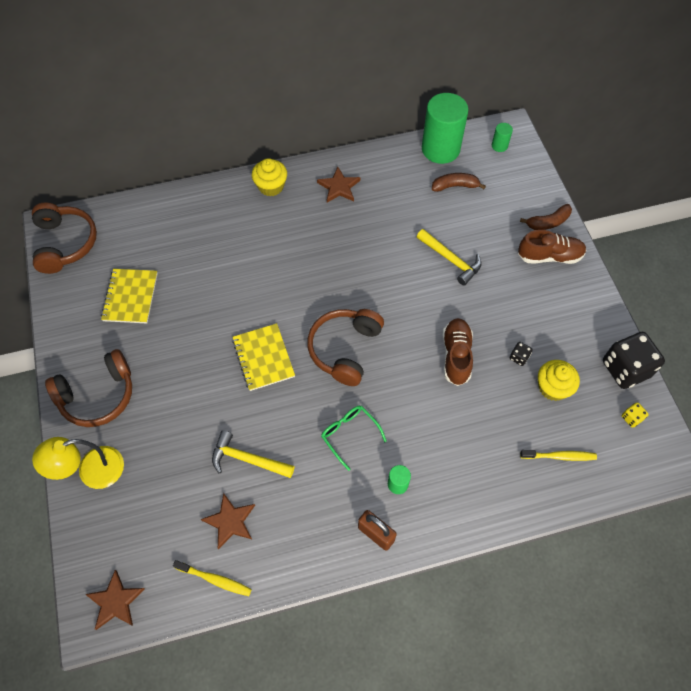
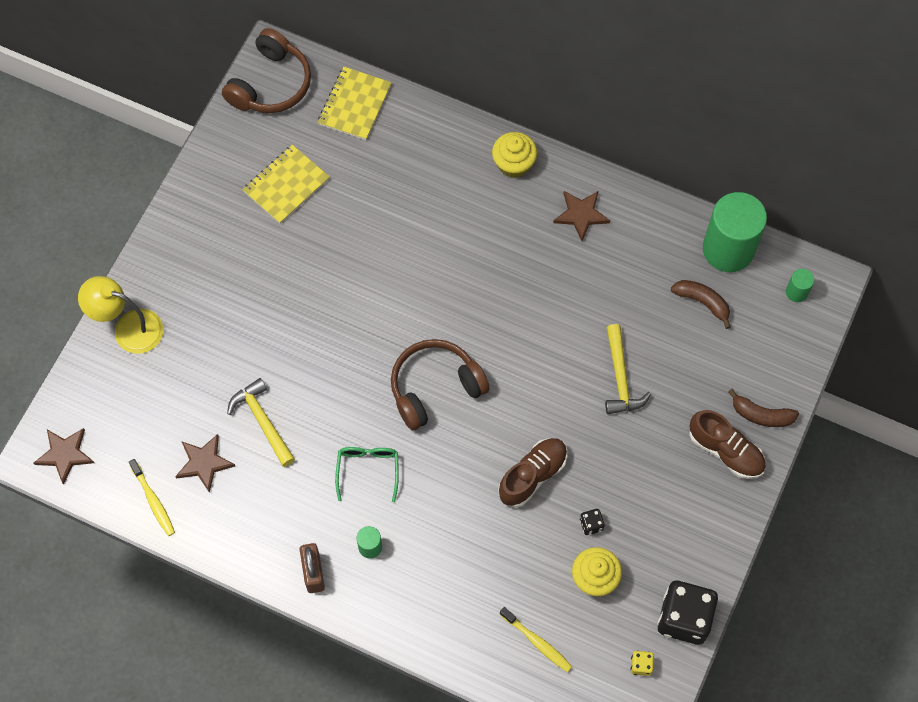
camera: 40 degrees right, 5 degrees up
brown headphones [45,349,132,427] -> none
yellow notebook [232,323,295,391] -> yellow notebook moved to [318,67,392,140]

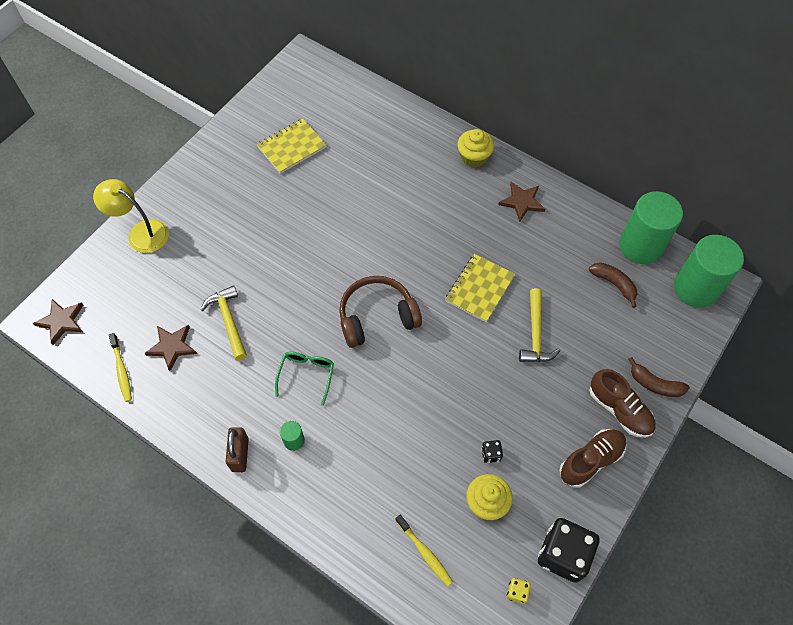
camera: 10 degrees right, 5 degrees down
brown headphones [222,28,311,113] -> none
yellow notebook [318,67,392,140] -> yellow notebook moved to [445,254,515,322]
brown shoe [498,438,567,508] -> brown shoe moved to [559,429,627,488]
green cylinder [786,269,814,302] -> green cylinder [674,235,744,308], size x2.34

